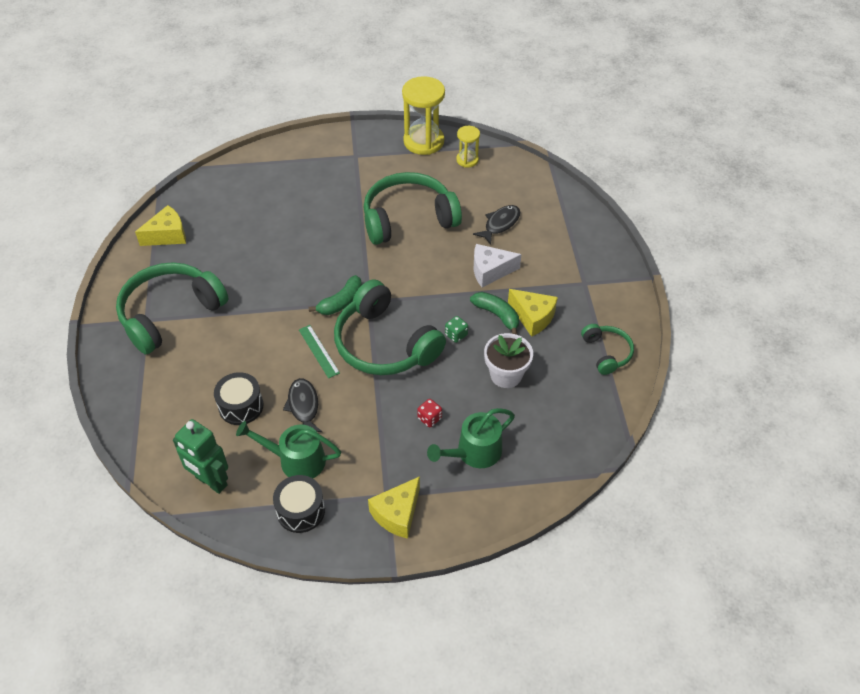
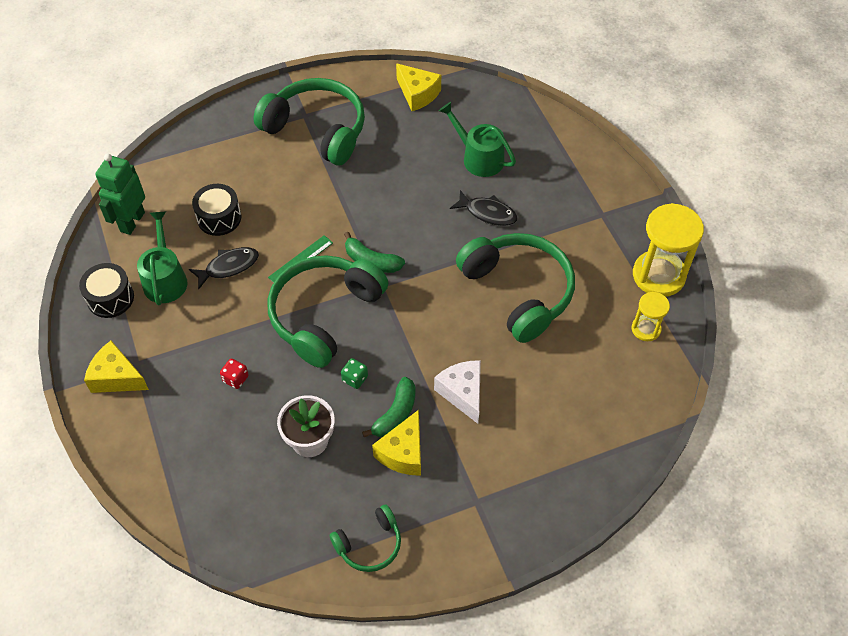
camera: 75 degrees right, 5 degrees up
green watering can [427,408,515,468] -> green watering can moved to [439,102,516,177]
black fish [473,205,520,245] -> black fish moved to [450,190,518,226]

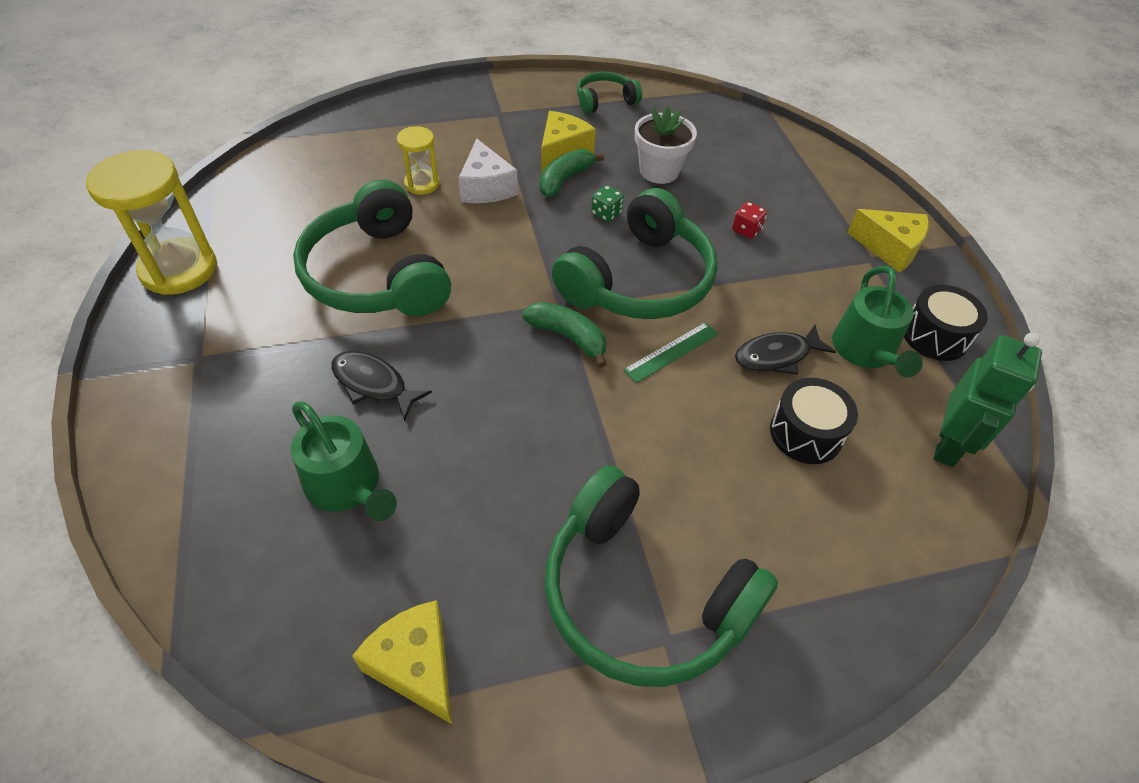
camera: 175 degrees left, 5 degrees down
yellow hourglass [632,292,670,341] -> yellow hourglass moved to [397,126,439,195]

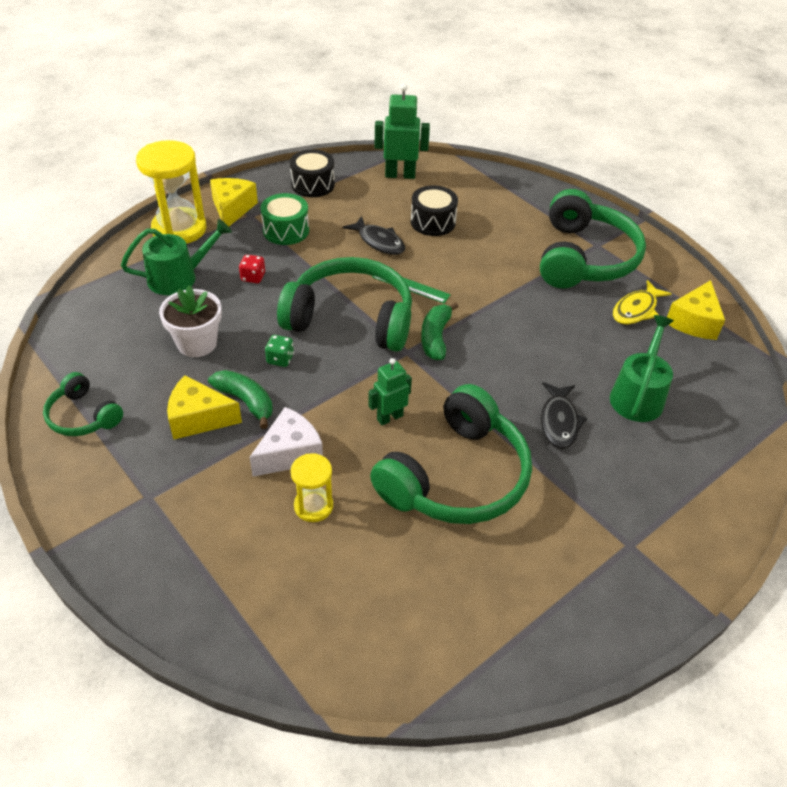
camera: 115 degrees left, 5 degrees down
yellow hourglass [86,150,217,295] -> yellow hourglass moved to [136,140,206,244]
green banana [539,149,604,197] -> green banana turned 150 degrees counterclockwise [208,370,273,429]
green watering can [832,266,923,377] -> green watering can moved to [121,219,232,295]
none -> green drum [260,193,309,245]
none -> green robot [368,358,412,425]
none -> yellow fish [613,280,672,324]

